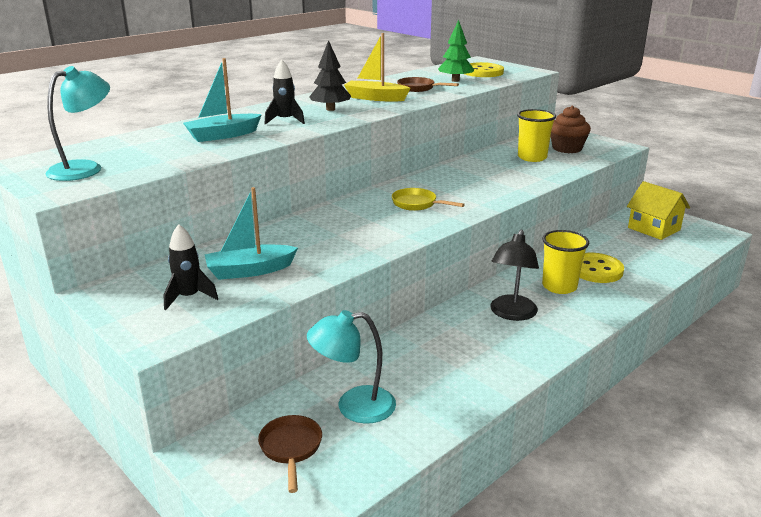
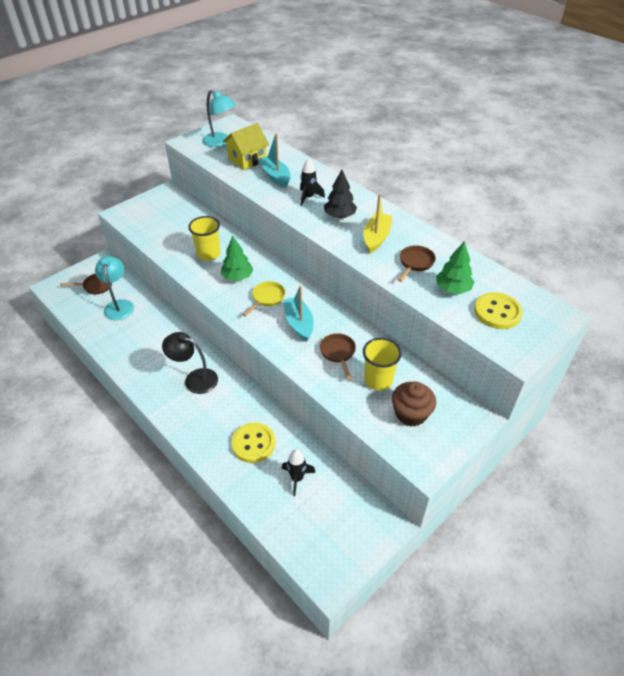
camera: 90 degrees right, 20 degrees up
black rocket [164,224,218,310] -> black rocket moved to [282,449,316,496]
turquoise boat [205,187,298,280] -> turquoise boat moved to [283,286,314,342]
yellow cup [542,230,589,294] -> yellow cup moved to [188,216,220,261]
yellow house [627,181,690,240] -> yellow house moved to [223,123,269,170]
none -> green tree [221,236,253,281]
none -> brown pan [320,333,356,380]

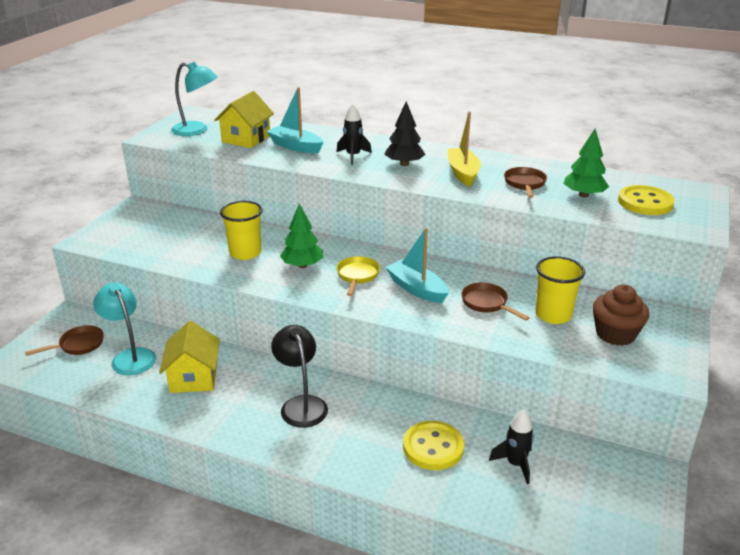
camera: 25 degrees left, 15 degrees down
black lamp [162,332,218,394] -> black lamp turned 75 degrees clockwise [271,325,328,428]
none -> yellow house [159,321,220,393]

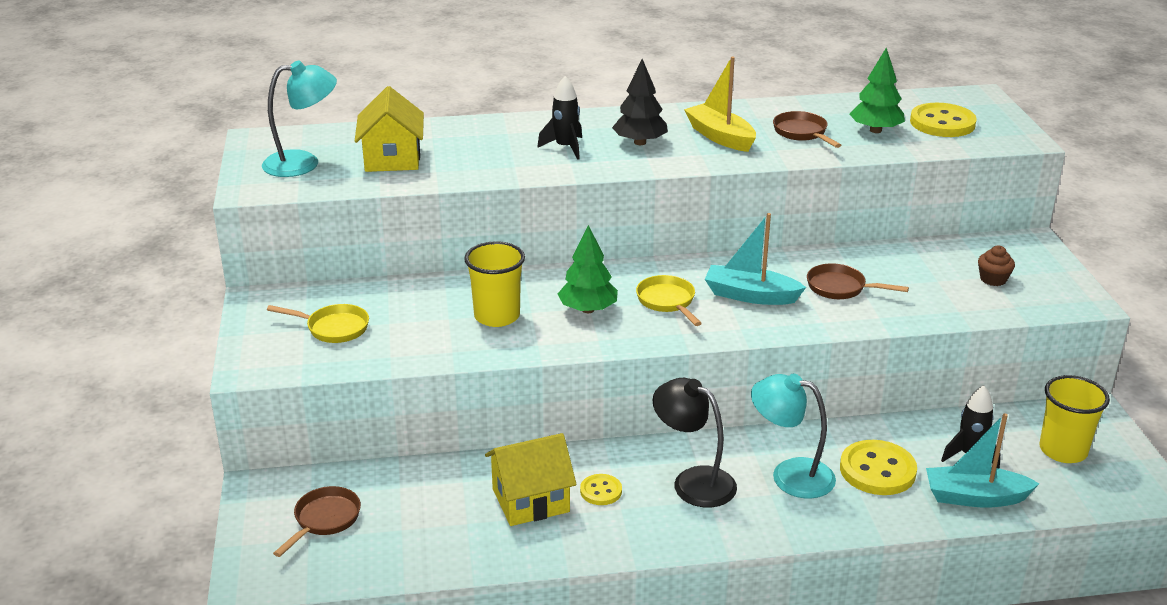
camera: 30 degrees left, 0 degrees up
turquoise lamp [93,283,156,375] -> turquoise lamp moved to [751,374,836,498]
yellow house [159,321,220,393] -> yellow house turned 75 degrees counterclockwise [485,433,577,526]
turquoise boat [266,87,323,153] -> turquoise boat moved to [926,413,1040,508]
yellow cup [535,256,585,324] -> yellow cup moved to [1040,375,1110,463]
brown cupcake [593,284,649,346] -> brown cupcake [978,246,1015,286], size x0.57
none -> yellow pan [267,304,369,343]
none -> yellow button [580,474,622,505]

